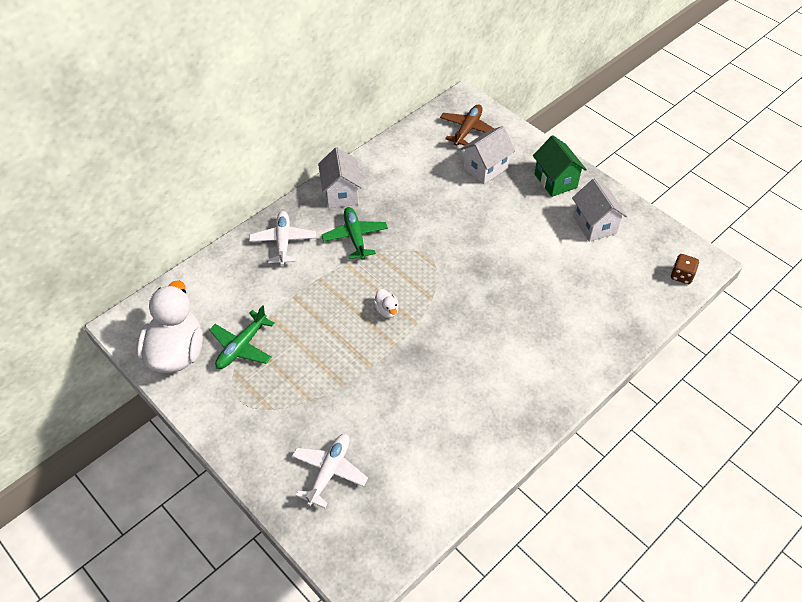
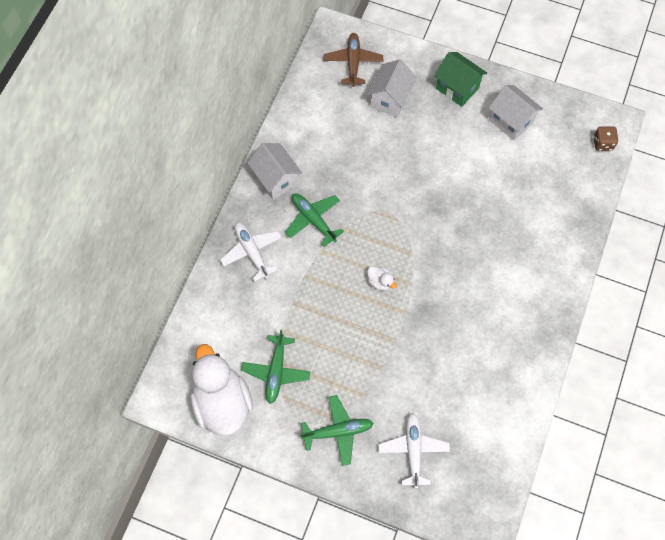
camera: 25 degrees left, 15 degrees up
none -> green plane [300,395,373,466]

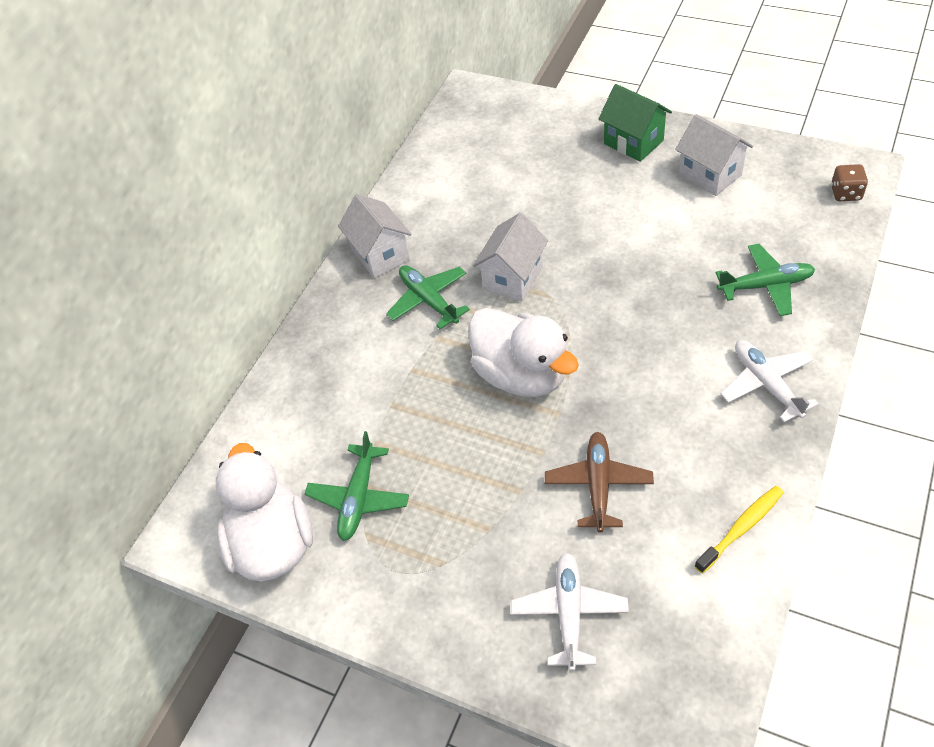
camera: 10 degrees right, 15 degrees down
white plane [220,223,282,282] -> white plane moved to [720,340,819,422]
green plane [300,395,373,466] -> green plane moved to [716,244,815,316]
brown plane [324,33,383,87] -> brown plane moved to [545,432,654,533]
white house [367,59,417,117] -> white house moved to [473,213,548,302]
white duck [367,266,397,291] -> white duck [469,308,579,397], size x2.48
none -> yellow toothbrush [695,486,784,573]

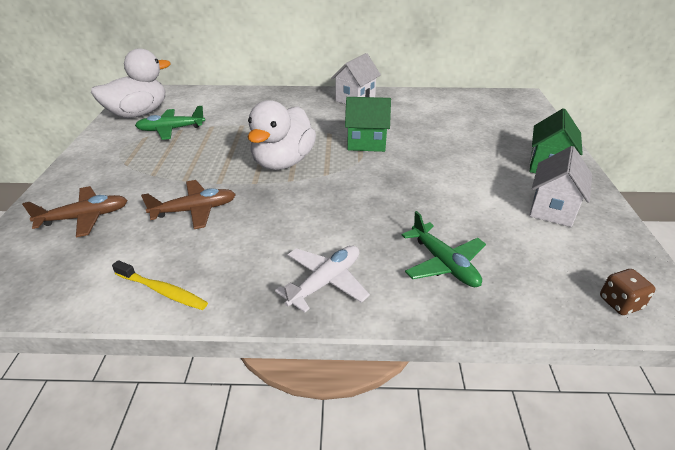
camera: 60 degrees right, 15 degrees down
green plane [386,265,470,329] -> none
white house [473,213,548,302] -> green house [345,97,391,152]
white plane [511,553,629,671] -> brown plane [22,186,128,237]

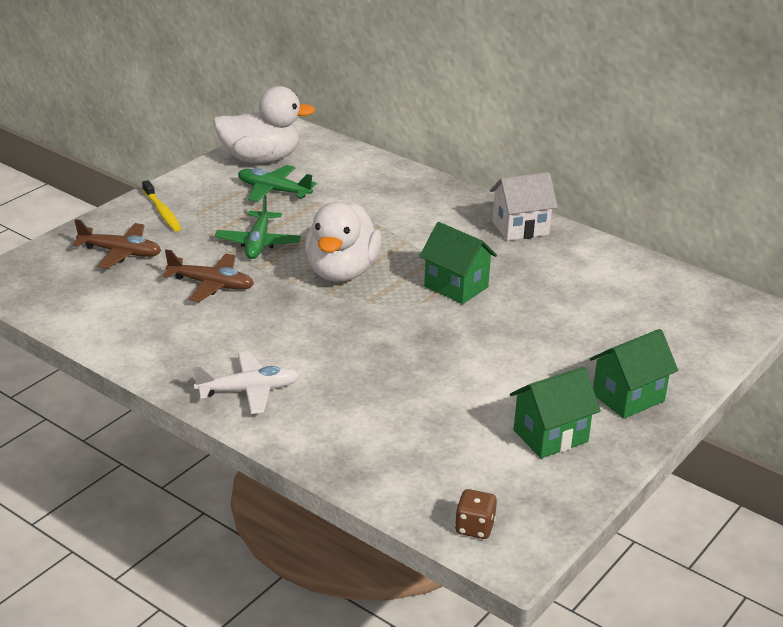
camera: 35 degrees right, 5 degrees down
yellow toothbrush [112,260,208,310] -> yellow toothbrush moved to [142,180,182,231]
white duck [247,100,316,170] -> white duck turned 45 degrees counterclockwise [305,202,382,282]
green plane [402,211,486,287] -> green plane moved to [215,195,301,259]
white house [529,146,592,227] -> green house [510,367,601,458]

